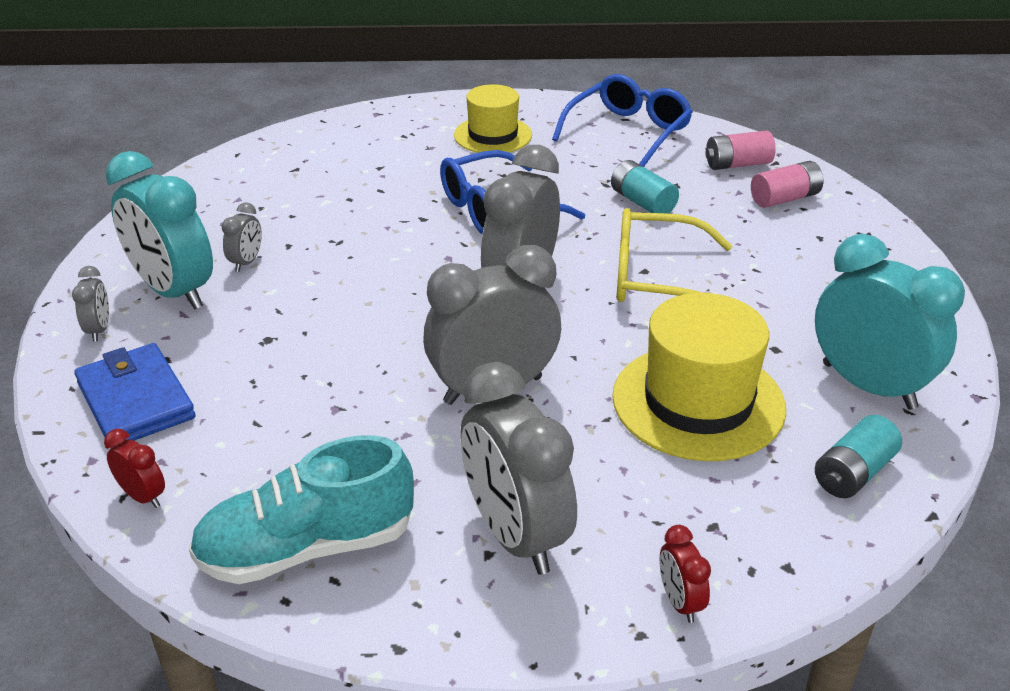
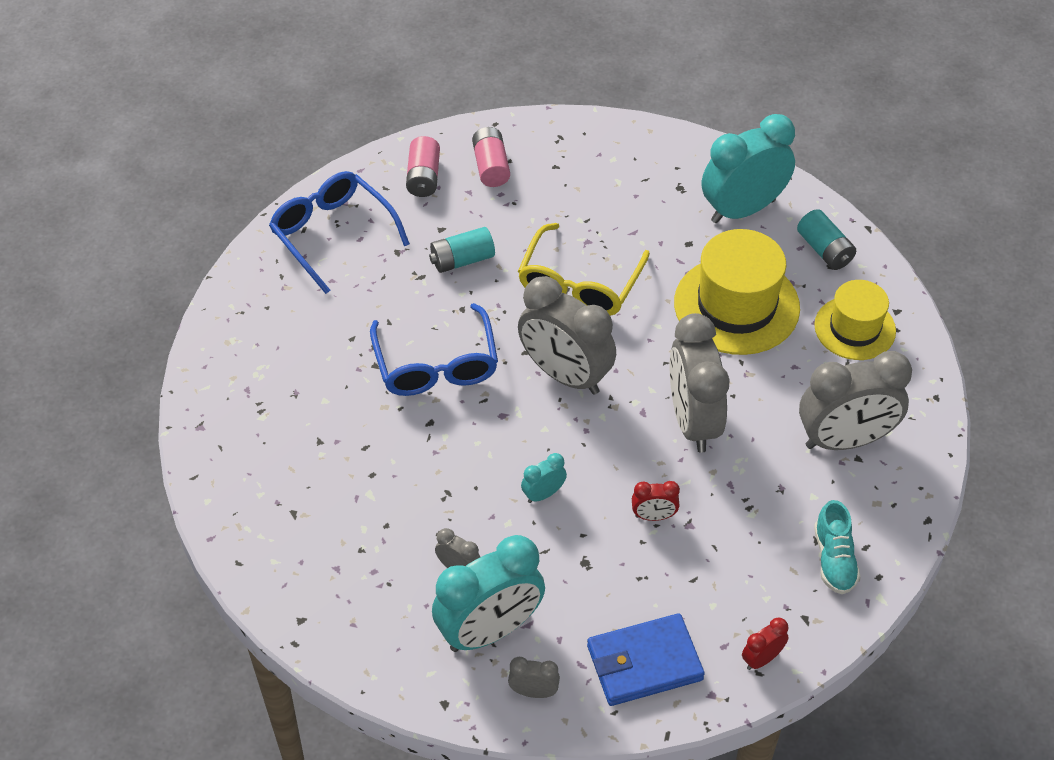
camera: 75 degrees left, 15 degrees up
turquoise shoe [189,435,414,584] -> turquoise shoe [814,500,860,594], size x0.59
yellow hat [454,84,532,153] -> yellow hat moved to [814,280,896,360]
red clock [660,525,711,623] -> red clock moved to [632,481,680,521]
none -> turquoise clock [521,453,567,503]

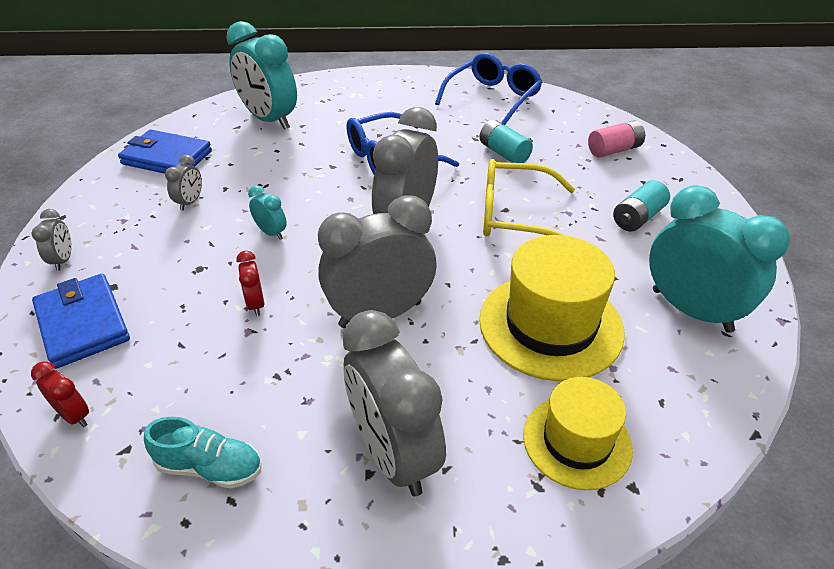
camera: 75 degrees right, 10 degrees down
pink battery [406,136,440,197] -> none
turquoise clock [432,535,545,652] -> turquoise clock moved to [227,21,297,130]
turquoise battery [797,209,856,270] -> turquoise battery moved to [613,180,670,231]
turquoise shoe [814,500,860,594] -> turquoise shoe turned 150 degrees counterclockwise [144,417,262,489]
none -> blue wallet [118,129,212,174]

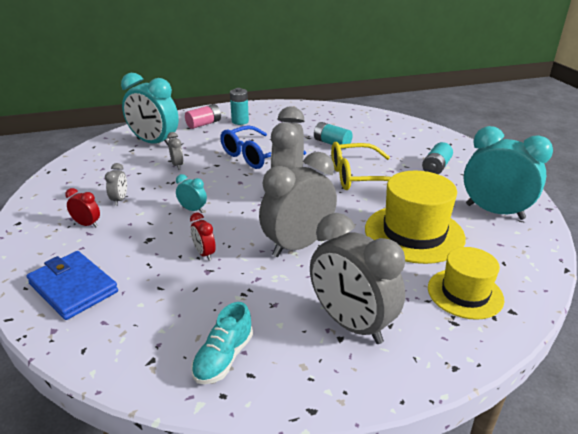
camera: 15 degrees left, 10 degrees down
red clock [31,361,89,427] -> red clock moved to [65,188,100,227]
grey clock [32,209,71,271] -> grey clock moved to [167,132,183,170]
blue wallet [118,129,212,174] -> none
turquoise shoe [144,417,262,489] -> turquoise shoe turned 120 degrees clockwise [191,302,253,384]
blue glasses [435,53,542,125] -> none
pink battery [588,120,645,158] -> pink battery moved to [185,104,221,129]
none -> turquoise battery [230,88,249,125]

